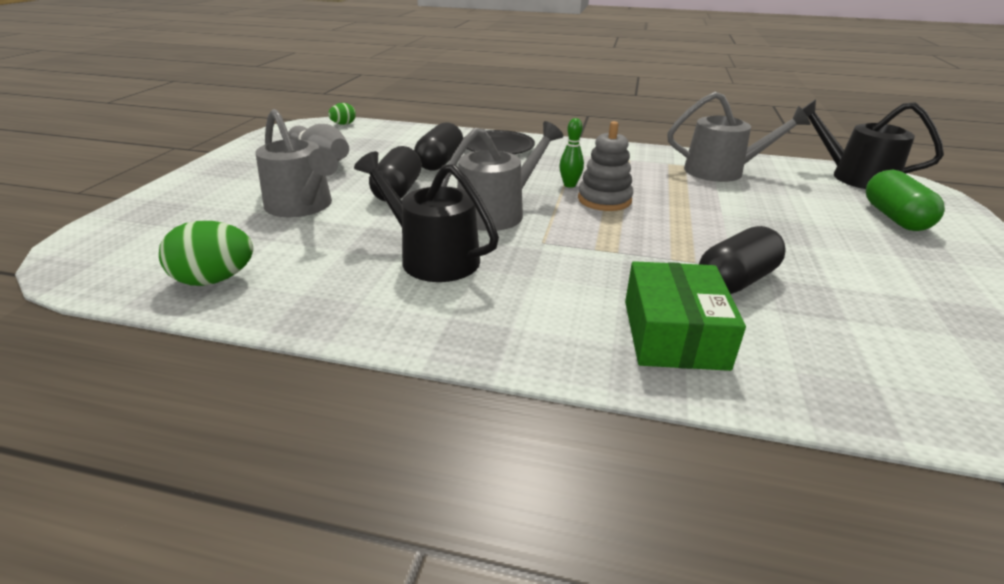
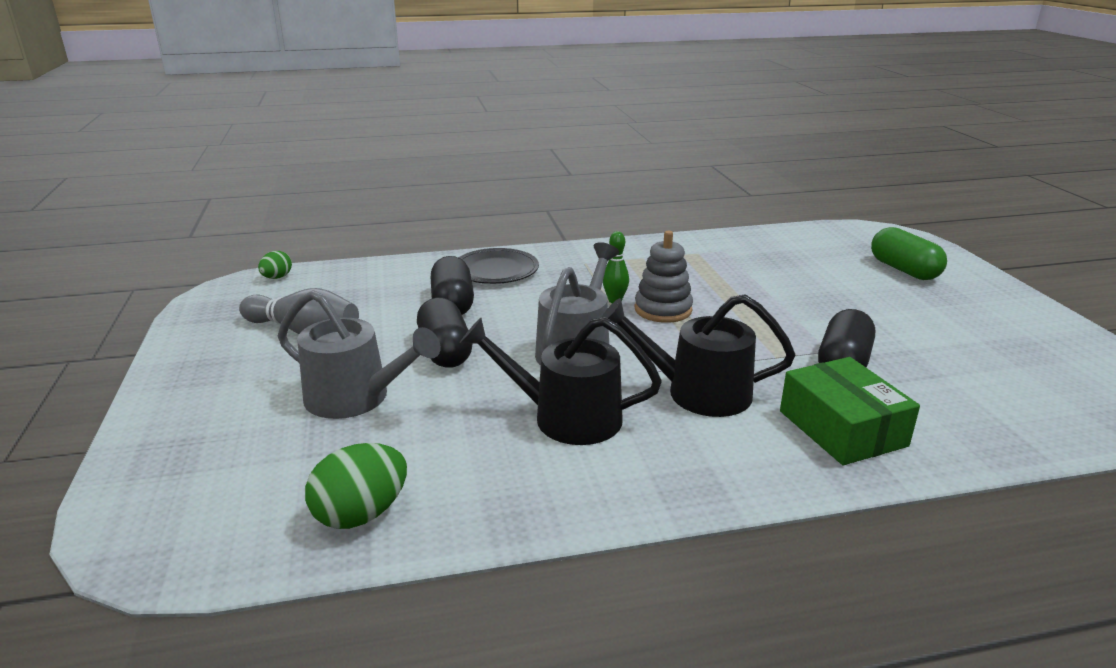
camera: 25 degrees left, 5 degrees down
grey watering can [667,92,811,182] -> none
black watering can [802,99,944,189] -> black watering can moved to [601,294,795,417]

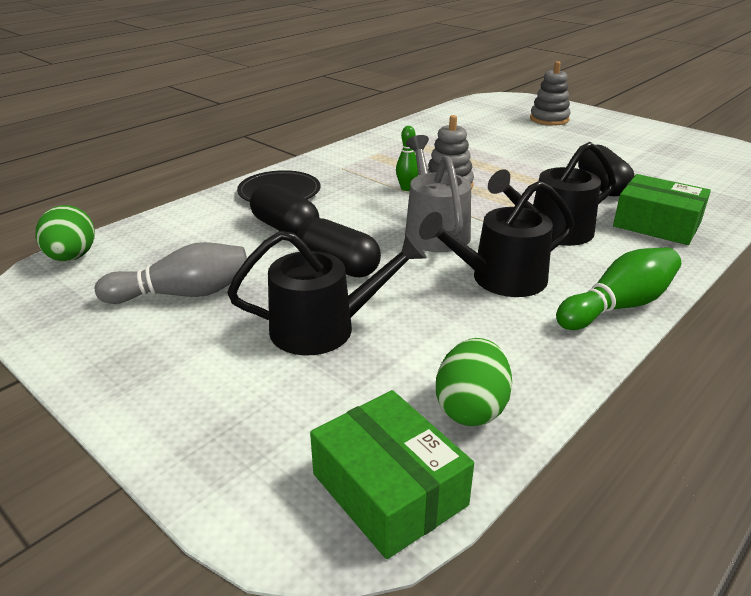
camera: 35 degrees left, 5 degrees up
green egg [258,251,292,279] -> green egg [35,205,95,261], size x1.71
grey watering can [278,290,441,419] -> black watering can [227,231,427,356]
green capsule [871,227,947,280] -> grey stacking toy [530,61,570,126]
none -> green box [310,390,474,559]
none -> green bowling pin [556,247,681,330]

